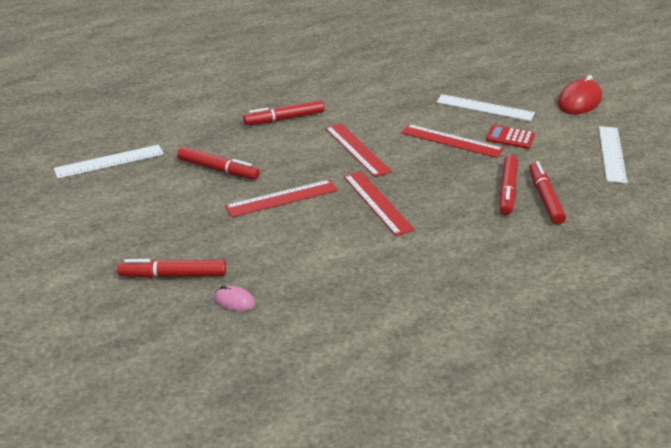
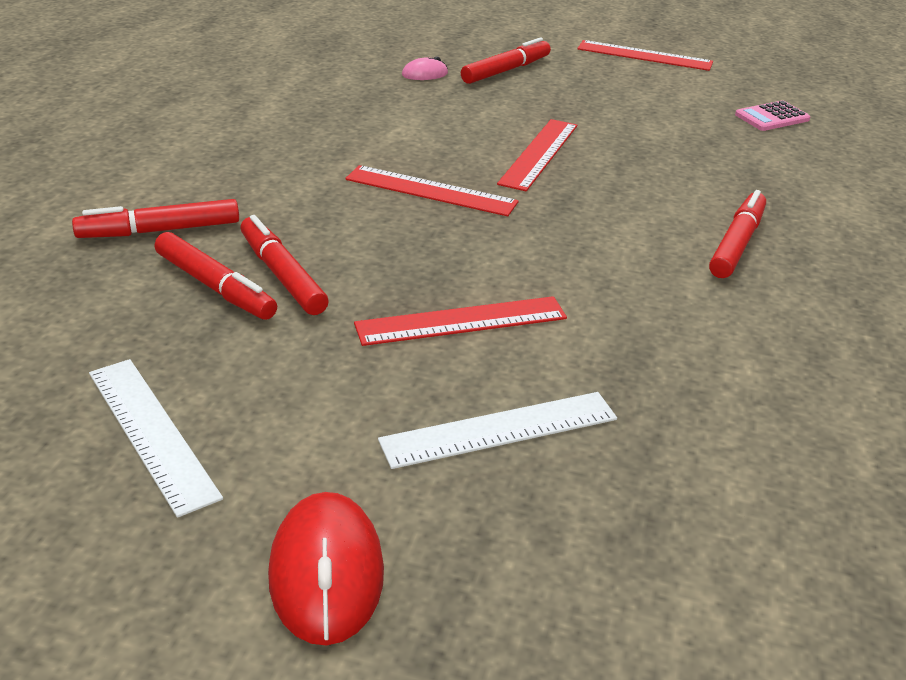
camera: 135 degrees right, 0 degrees up
white ruler [54,145,164,179] -> pink calculator [735,101,810,131]
red marker [177,147,260,180] -> red marker moved to [72,199,239,238]
red ruler [325,124,392,177] -> red ruler moved to [577,40,713,71]
red calculator [486,125,535,149] -> none

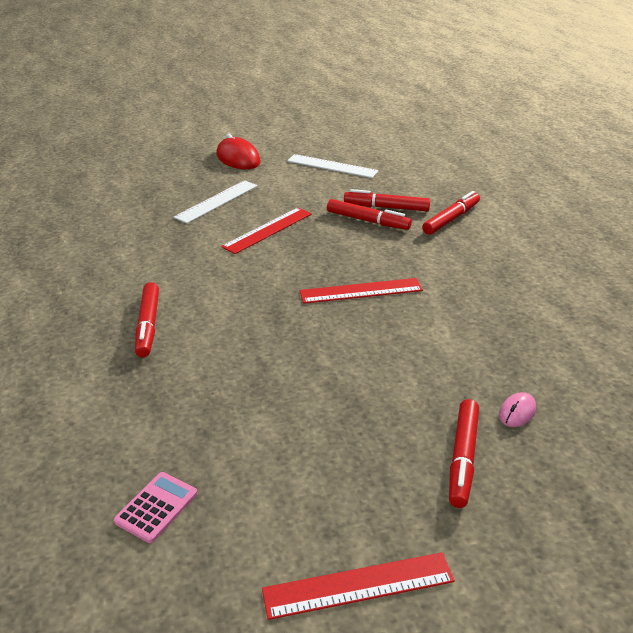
camera: 150 degrees right, 0 degrees up
red ruler [497,119,577,191] -> none

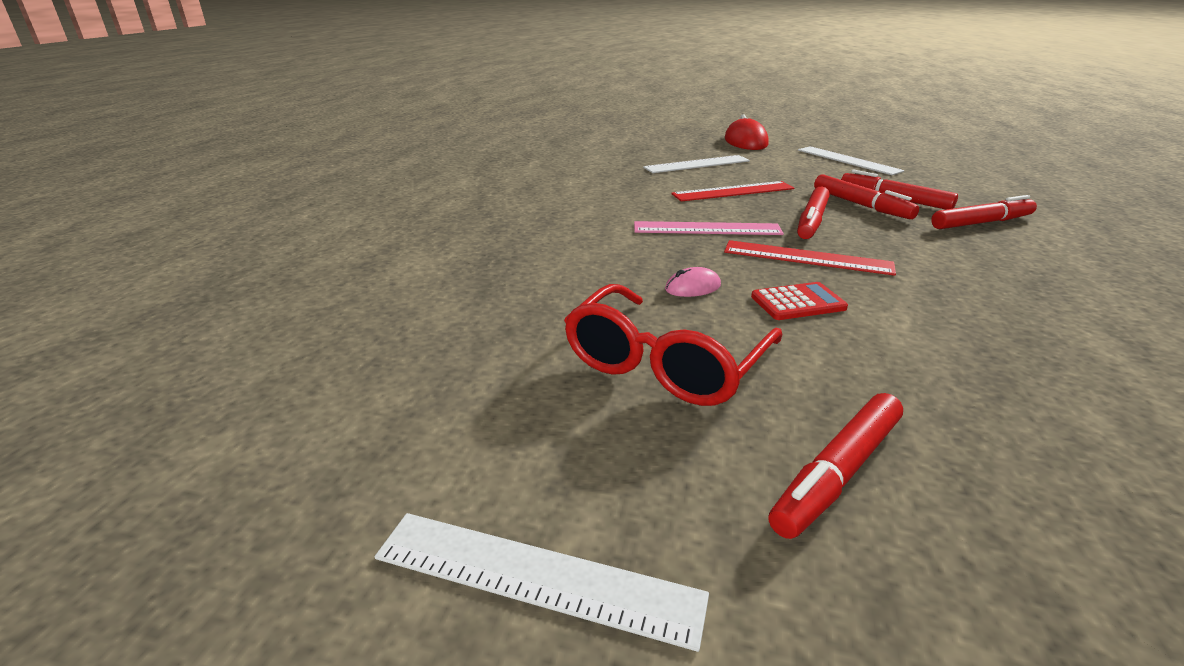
camera: 30 degrees right, 5 degrees down
pink calculator [114,472,197,543] -> none
red marker [135,282,159,357] -> red marker moved to [797,187,830,239]
red ruler [262,552,455,620] -> white ruler [375,513,709,652]
pink mouse [499,392,536,427] -> pink mouse moved to [665,267,721,297]
none -> red glasses [564,284,782,406]
none -> pink ruler [634,221,784,235]
none -> red calculator [751,282,848,320]

